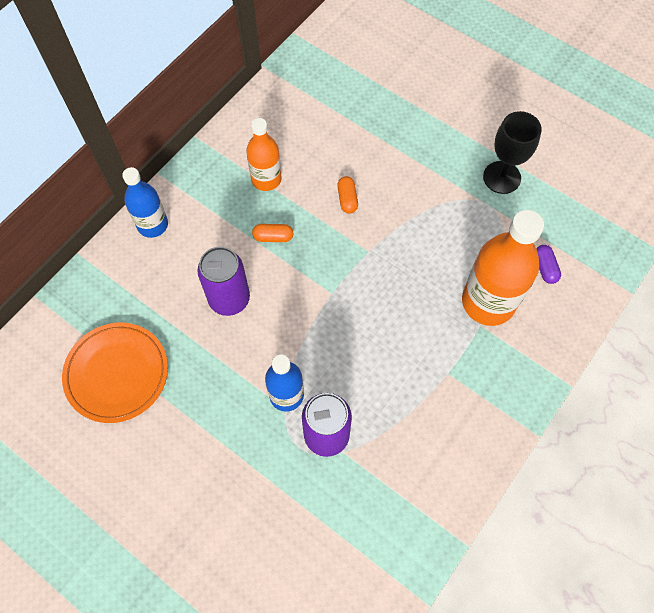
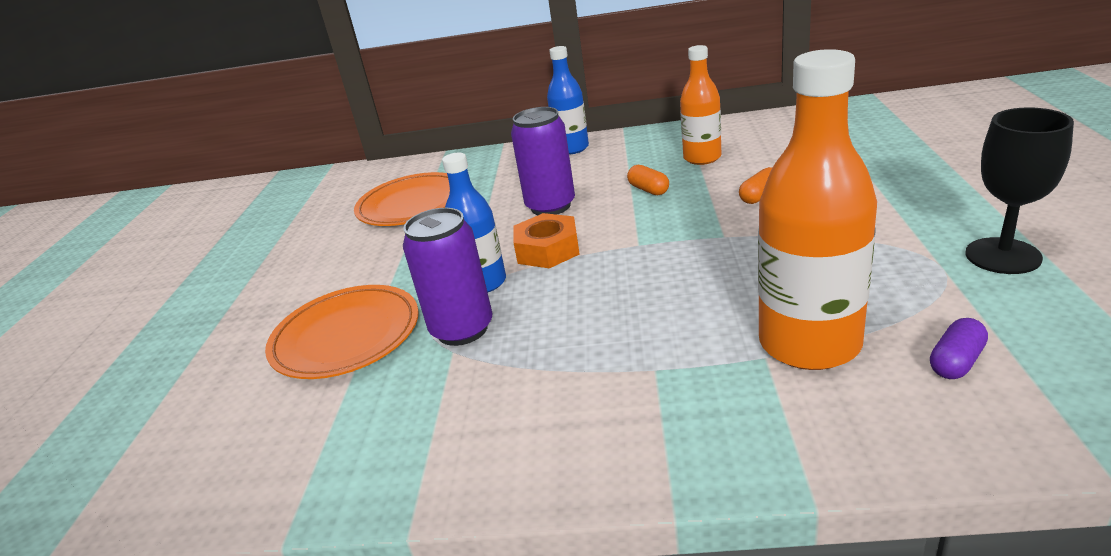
camera: 60 degrees right, 35 degrees down
none -> orange plate [265,285,419,379]
none -> orange nut [513,213,580,268]

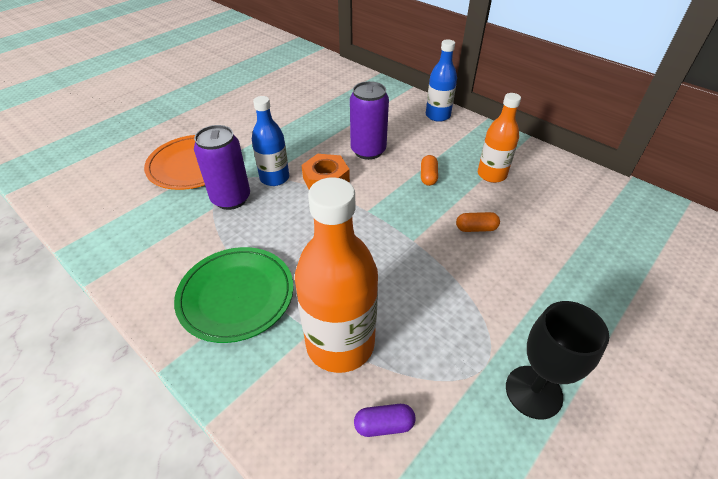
camera: 35 degrees right, 15 degrees up
orange plate [354,172,450,226] -> none
none -> green plate [174,247,294,343]

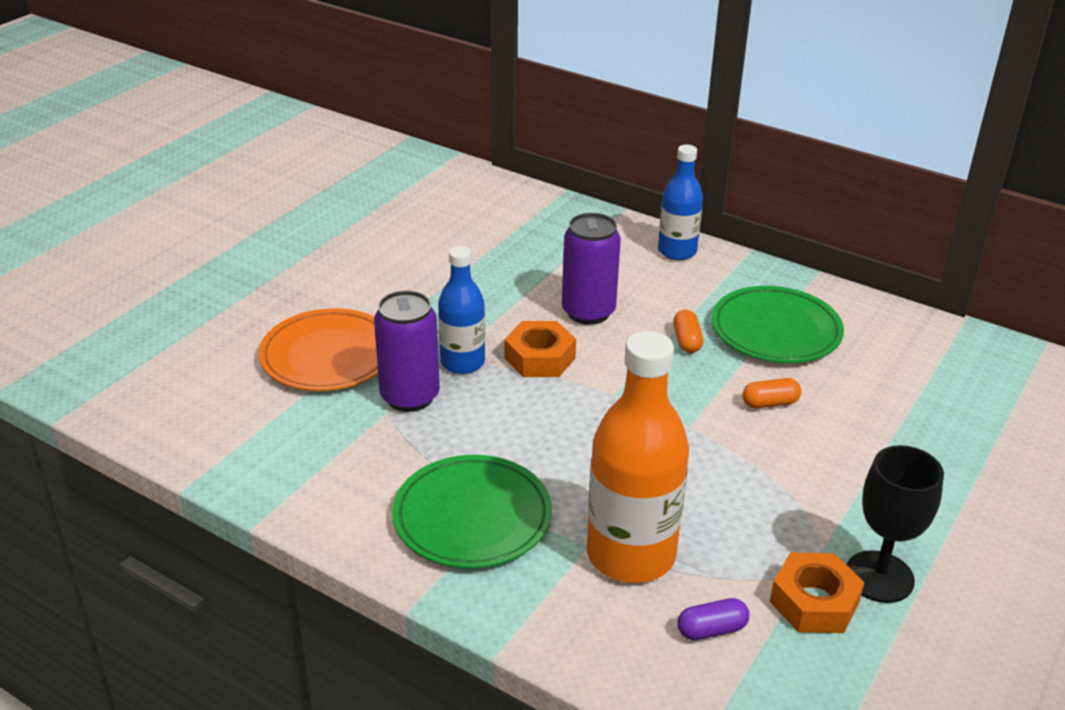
camera: 10 degrees left, 10 degrees down
orange bottle [478,93,521,183] -> green plate [712,286,844,363]
none -> orange nut [770,553,864,633]

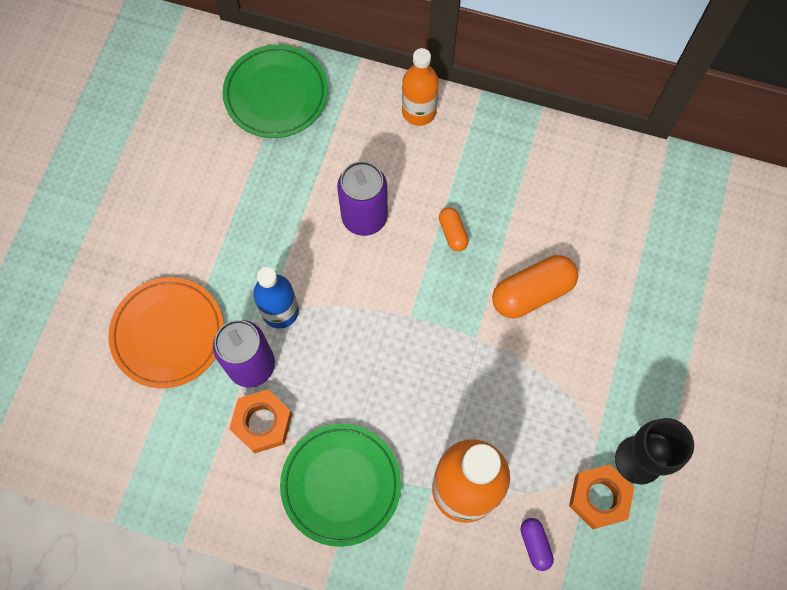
camera: 15 degrees left, 35 degrees up
orange nut [505,321,576,377] -> orange nut moved to [229,389,292,453]
blue bottle [658,145,703,260] -> orange bottle [402,48,439,126]
purple capsule [677,598,749,640] -> purple capsule turned 75 degrees counterclockwise [520,518,554,571]
green plate [712,286,844,363] -> green plate moved to [223,45,328,138]
orange capsule [742,378,801,408] -> orange capsule [492,255,578,318], size x1.90

